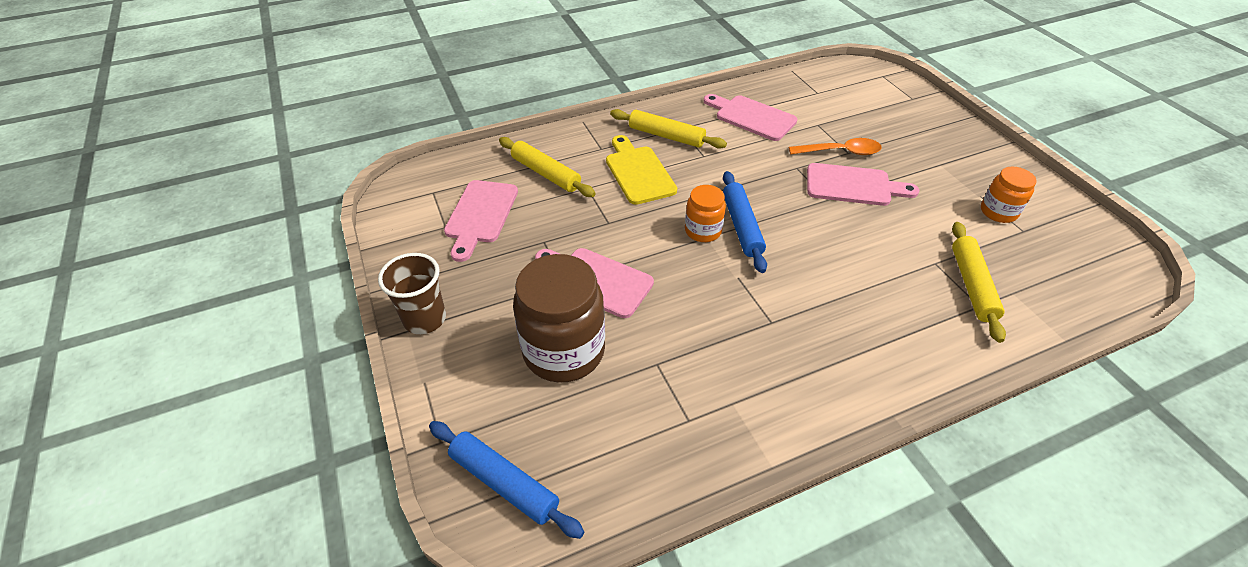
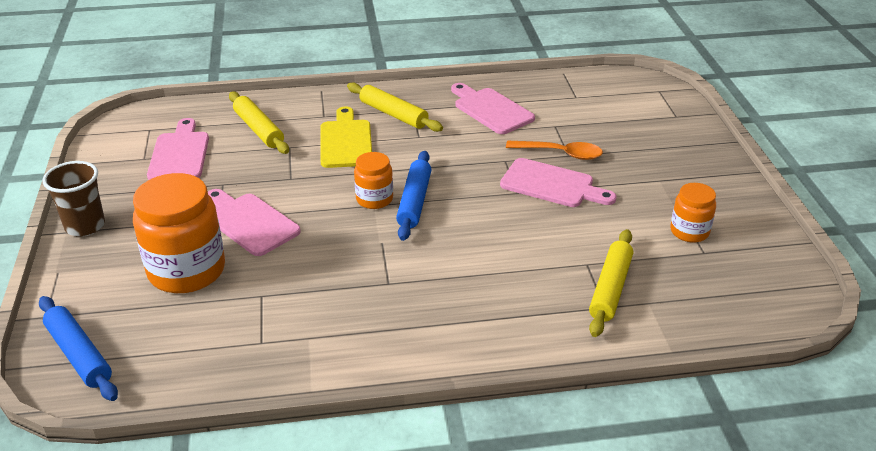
camera: 15 degrees right, 10 degrees down
pink cutting board [444,180,518,262] -> pink cutting board turned 150 degrees clockwise [147,118,209,180]
brown jar [513,254,605,383] -> orange jar [133,173,225,293]

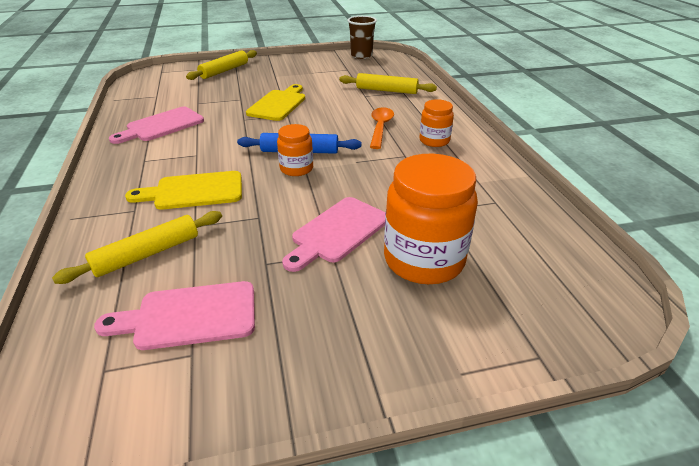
camera: 95 degrees left, 0 degrees up
blue rolling pin [39,296,118,401] -> none
brown cup [43,161,105,237] -> brown cup moved to [347,16,377,59]
yellow rolling pin [347,82,443,132] -> yellow rolling pin moved to [186,50,257,80]
pink cutting board [500,158,617,207] -> yellow cutting board [246,84,305,121]
orange spoon [506,141,603,160] -> orange spoon moved to [370,108,394,149]
orange jar [670,183,716,242] -> orange jar moved to [419,99,454,147]

